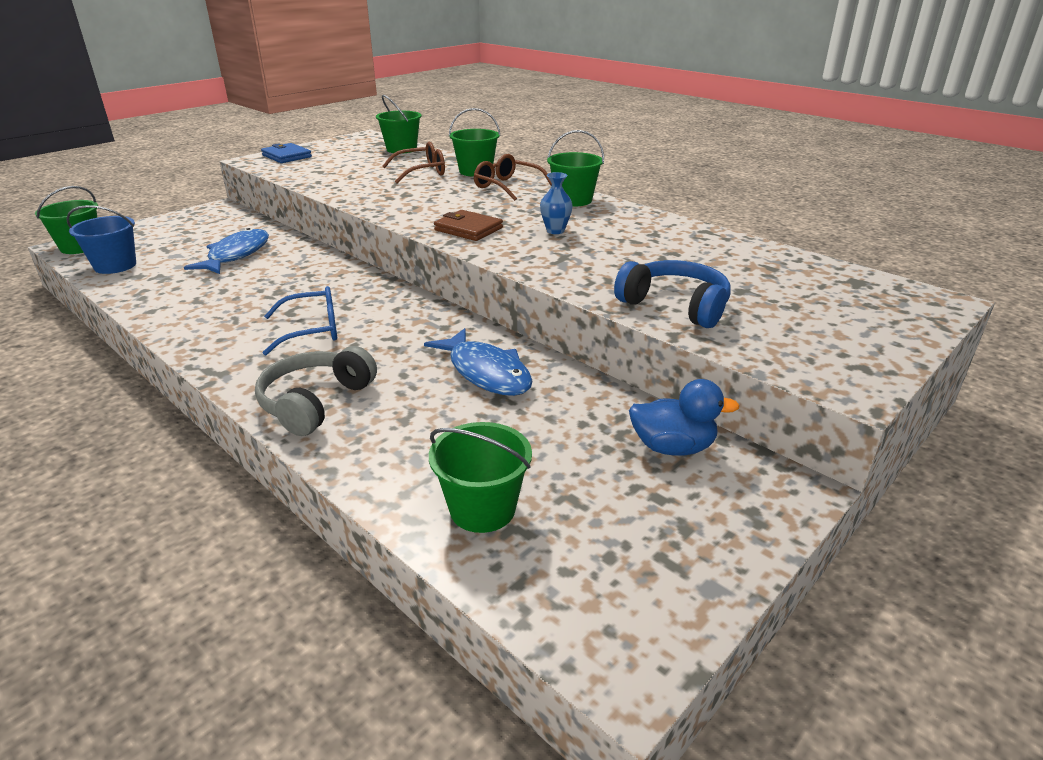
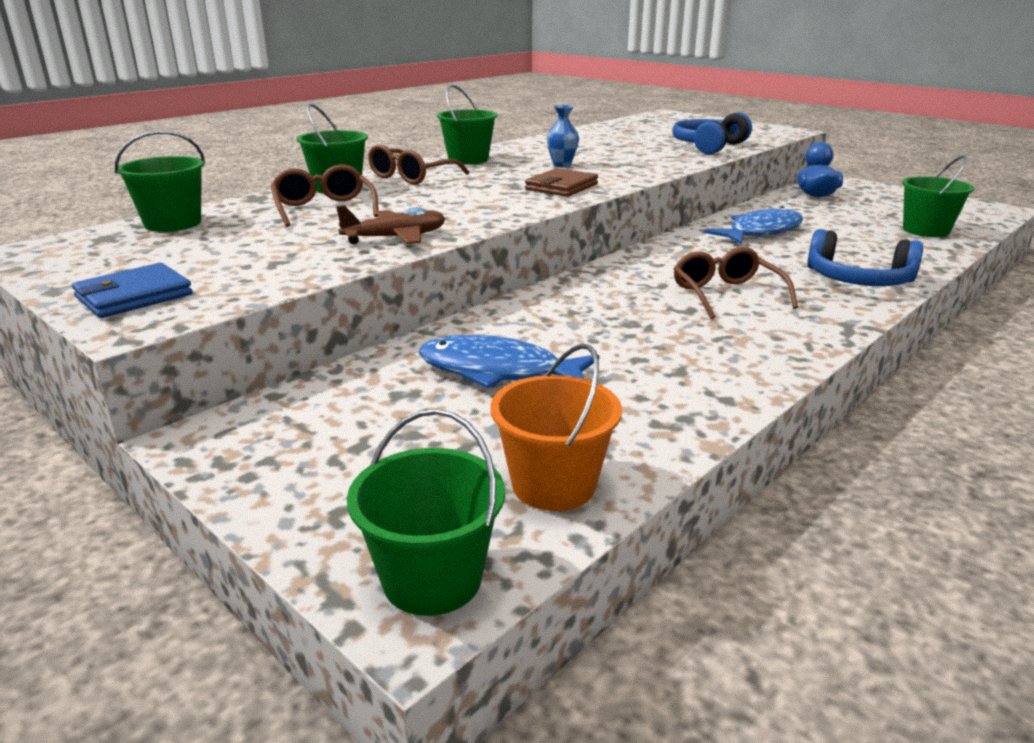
camera: 90 degrees left, 5 degrees down
blue bucket [66,205,136,274] -> orange bucket [491,344,622,511]
grey headphones [255,346,377,436] -> blue headphones [807,229,923,286]
blue glasses [263,286,337,355] -> brown glasses [674,247,798,319]
none -> brown plane [336,205,445,244]

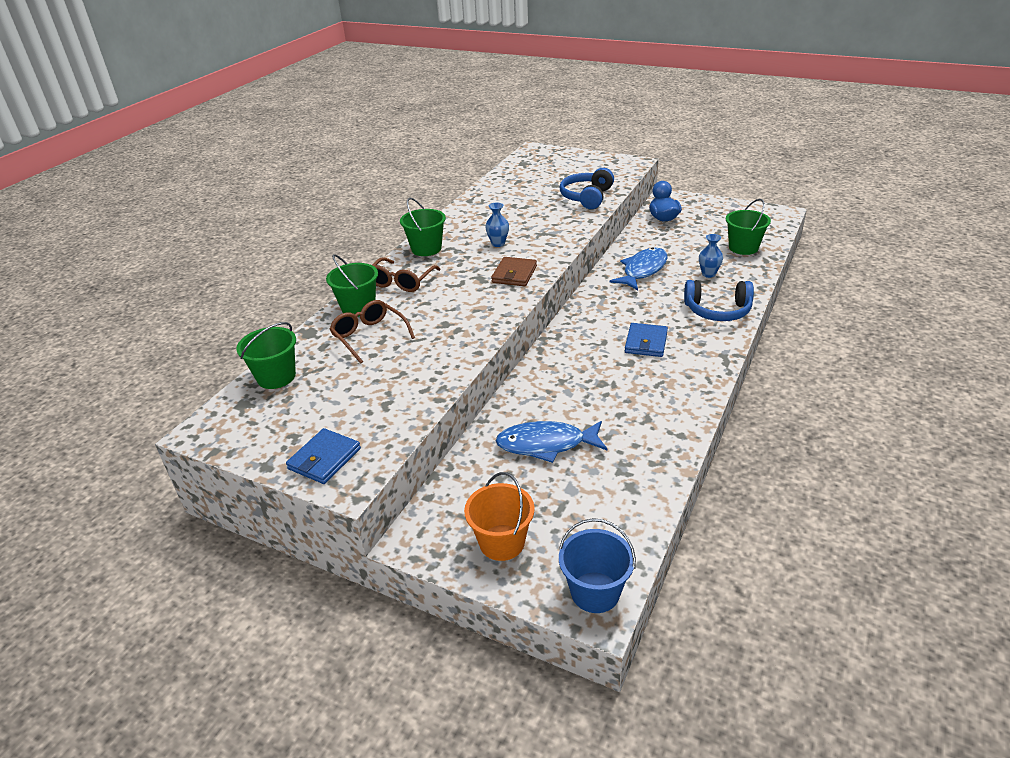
camera: 15 degrees left, 10 degrees up
brown plane [336,205,445,244] -> none
green bucket [347,409,505,616] -> blue bucket [559,518,636,613]
orange bucket [491,344,622,511] -> orange bucket moved to [464,472,535,561]
brown glasses [674,247,798,319] -> blue wallet [625,323,668,357]
none -> blue vase [699,234,723,278]

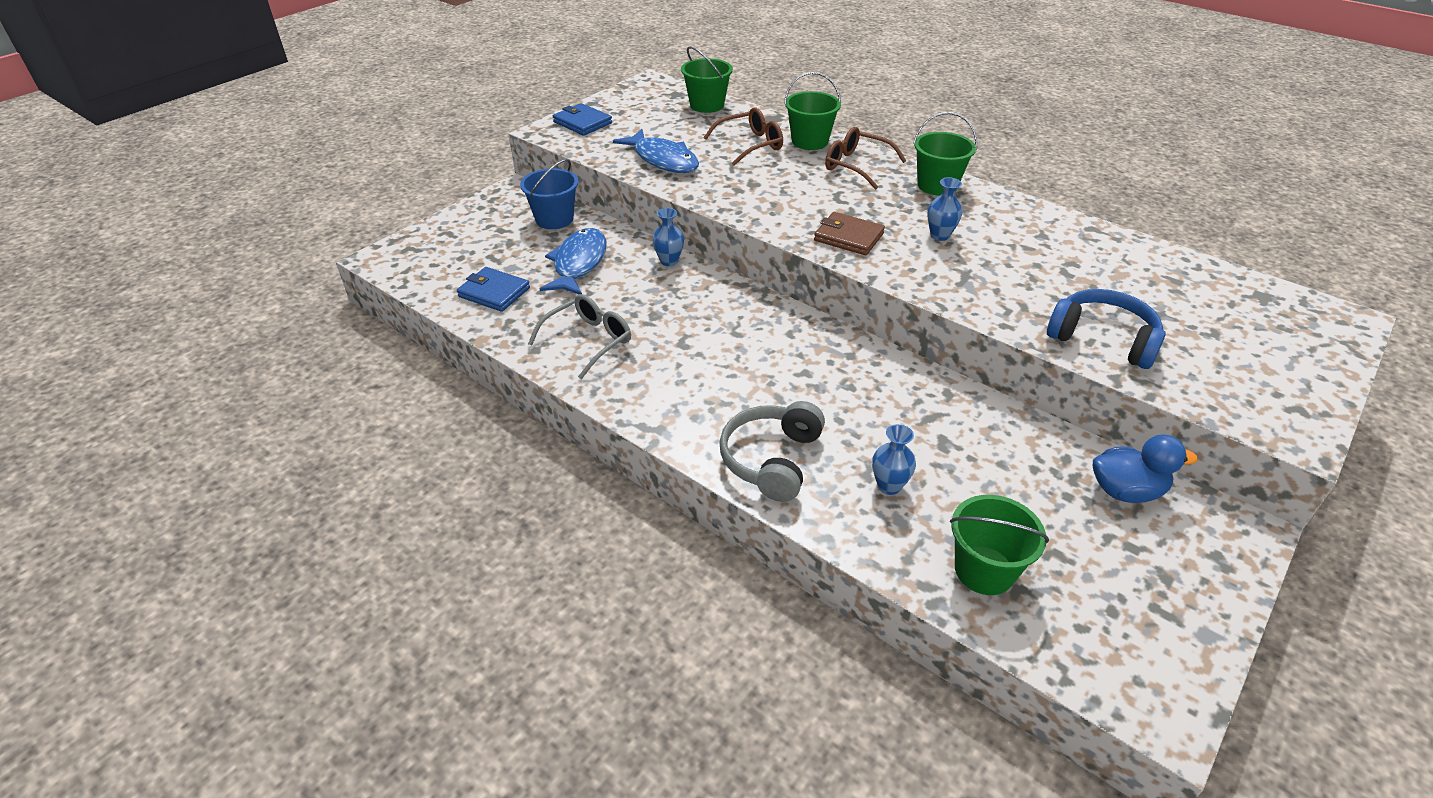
camera: 100 degrees right, 5 degrees up
orange bucket [464,472,535,561] -> none
blue bucket [559,518,636,613] -> blue bucket moved to [520,159,578,229]
blue fish [609,247,668,291] -> blue fish moved to [613,129,699,173]
blue wallet [625,323,668,357] -> blue wallet moved to [457,267,530,312]
blue headphones [684,280,754,321] -> grey headphones [720,401,825,502]
none -> grey glasses [528,294,631,379]
none -> blue vase [652,208,684,266]

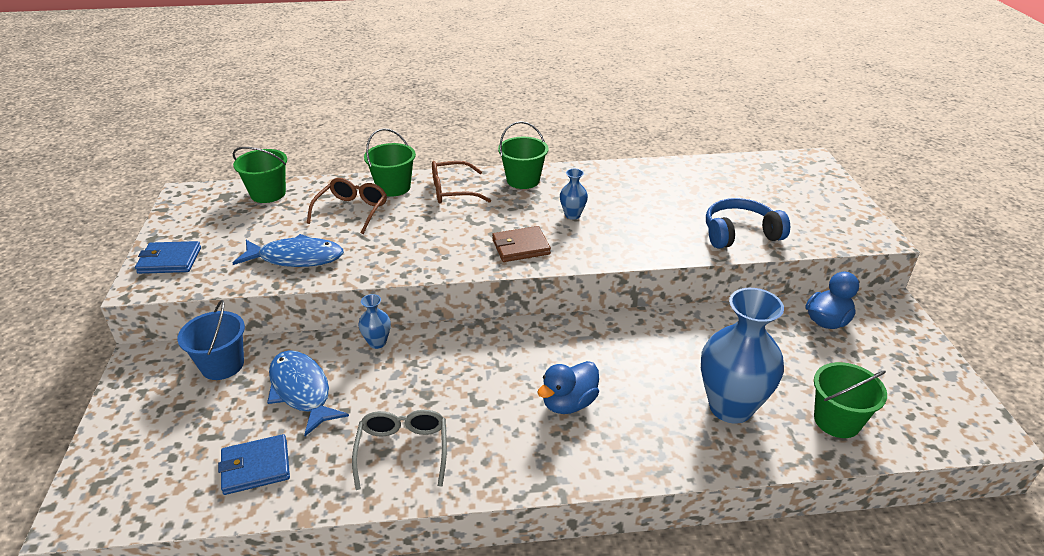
camera: 45 degrees left, 5 degrees down
grey headphones [720,401,825,502] -> none
blue vase [872,424,916,495] -> blue vase [701,288,784,424], size x2.23
none -> blue duck [537,361,599,414]

